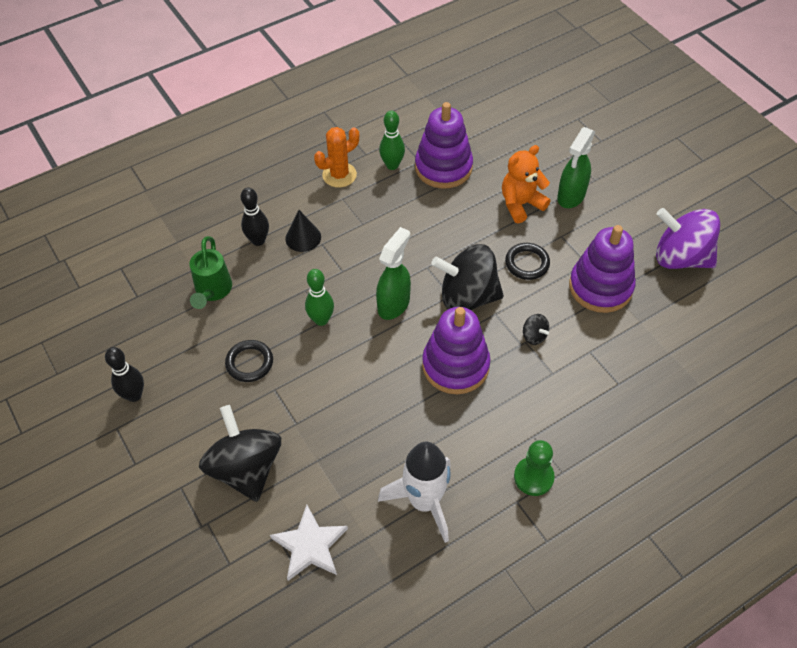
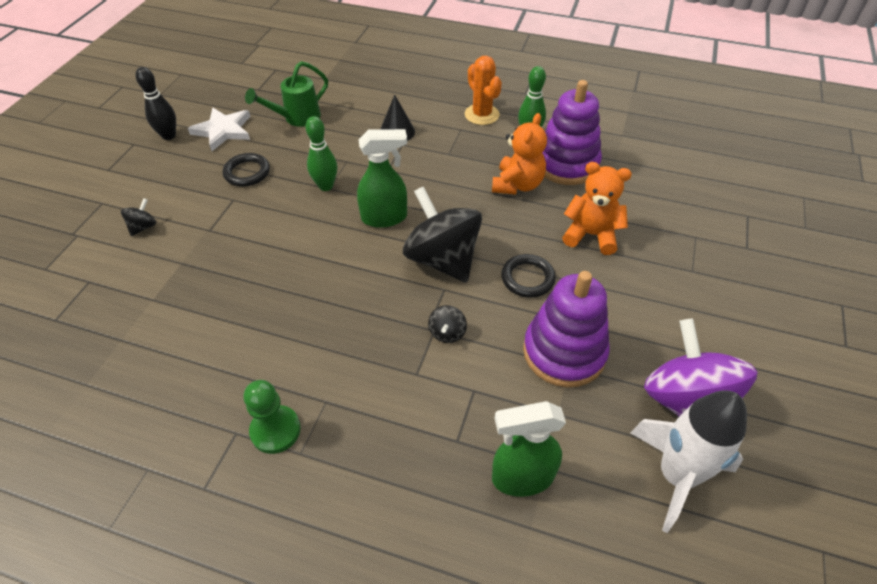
camera: 50 degrees right, 5 degrees down
black spinning top [199,405,281,502] -> black spinning top [121,198,156,236], size x0.41
black bowling pin [240,187,269,246] -> none
white star [270,505,348,581] -> white star moved to [188,107,251,151]
orange cactus [314,127,359,188] -> orange cactus turned 45 degrees clockwise [465,56,502,125]
white rocket [378,442,451,543] -> white rocket moved to [630,390,747,533]
purple stacking toy [422,307,490,394] -> none
green spray bottle [557,127,595,208] -> green spray bottle moved to [492,401,566,497]
none -> orange teddy bear [492,113,547,194]

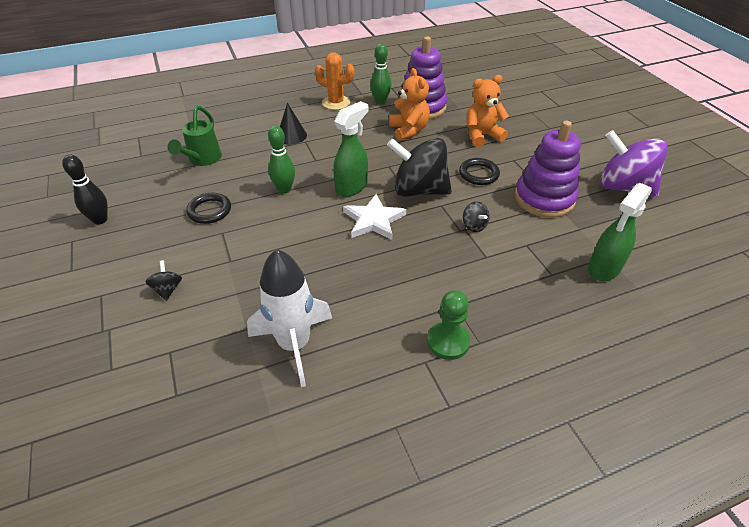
camera: 40 degrees left, 5 degrees down
white star [188,107,251,151] -> white star moved to [343,194,406,240]
white rocket [630,390,747,533] -> white rocket moved to [247,249,332,387]

